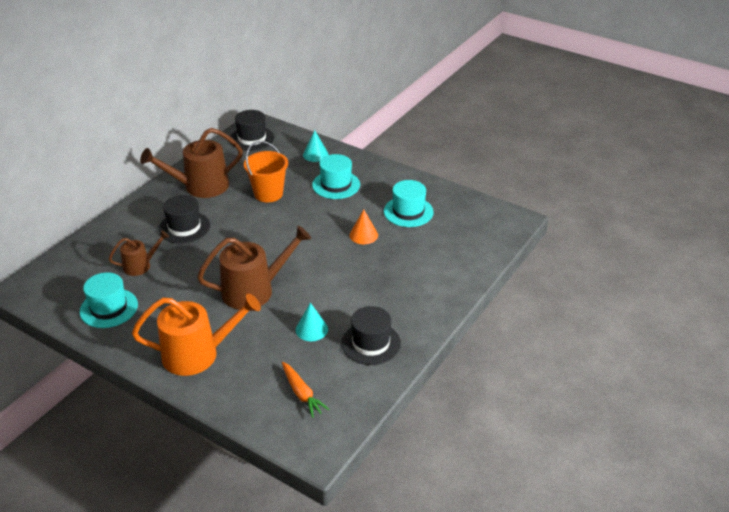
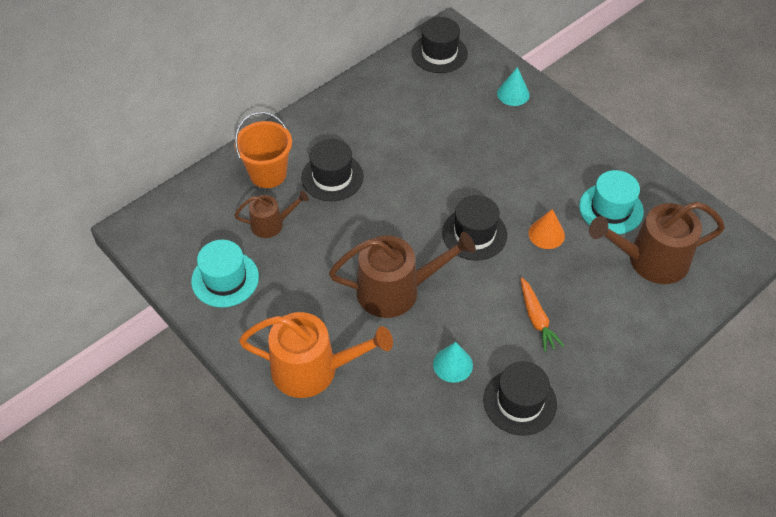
camera: 15 degrees right, 15 degrees up
brown watering can [140,128,243,198] -> brown watering can moved to [589,202,725,284]
orange bucket [244,141,288,202] -> orange bucket moved to [234,111,292,188]
orange carrot [282,362,329,418] -> orange carrot moved to [521,277,564,352]
turquoise hat [312,154,360,199] -> none
none -> black hat [442,195,507,261]

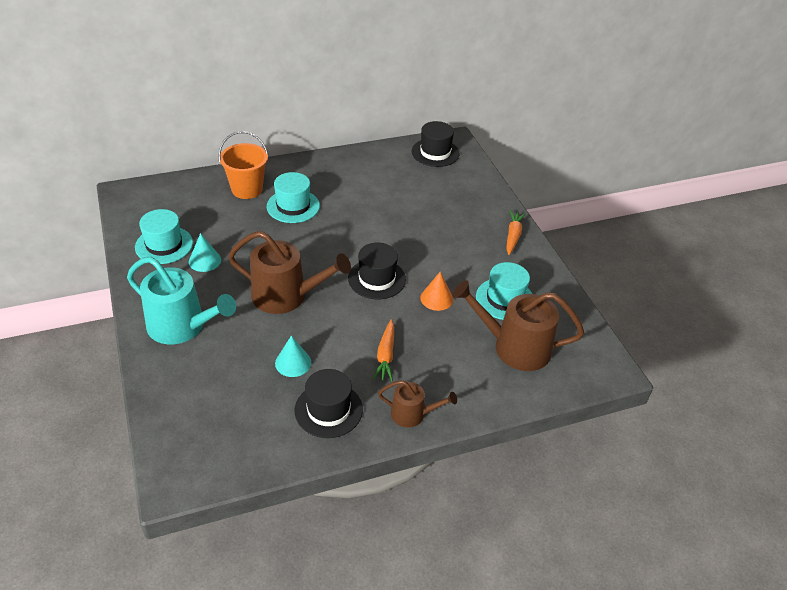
camera: 20 degrees right, 10 degrees down
brown watering can [234,191,309,238] -> brown watering can moved to [378,380,457,427]
orange watering can [239,312,393,398] -> turquoise watering can [127,257,236,344]
black hat [301,139,364,201] -> turquoise hat [267,172,320,223]
turquoise cone [497,67,530,106] -> turquoise cone moved to [189,233,221,272]
none -> orange carrot [506,210,526,255]

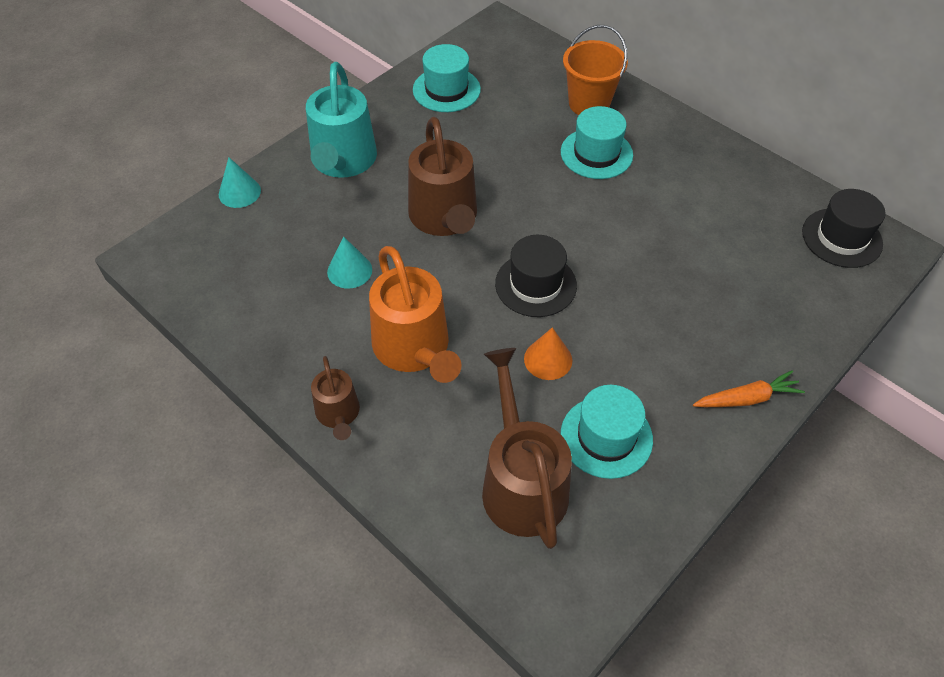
camera: 65 degrees right, 10 degrees up
turquoise cone [189,233,221,272] -> turquoise cone moved to [219,157,261,208]
black hat [295,369,363,438] -> none
orange carrot [373,319,394,381] -> orange watering can [369,246,462,383]

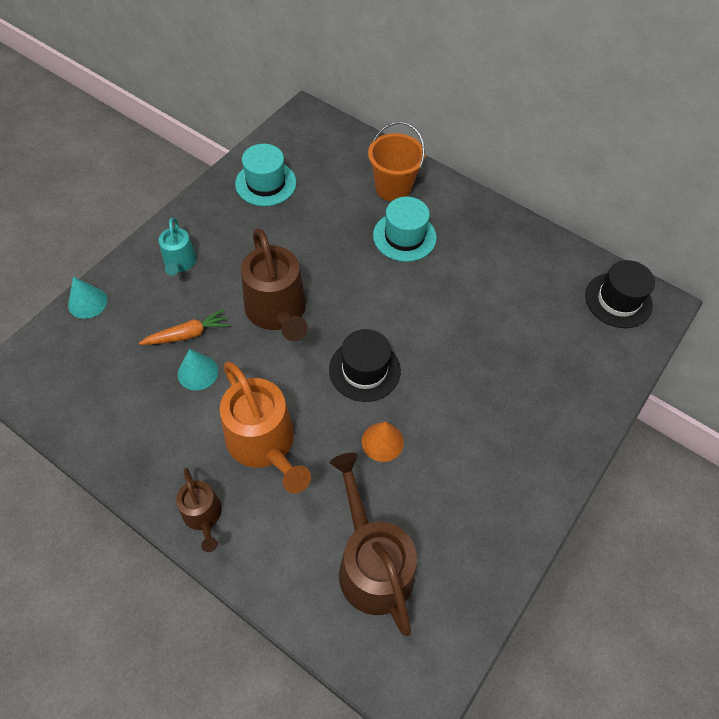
camera: 10 degrees left, 5 degrees up
turquoise watering can [306,62,377,178] -> turquoise watering can [159,218,197,276], size x0.55
turquoise hat [561,385,653,479] -> none
orange carrot [693,370,805,407] -> orange carrot moved to [139,309,229,345]

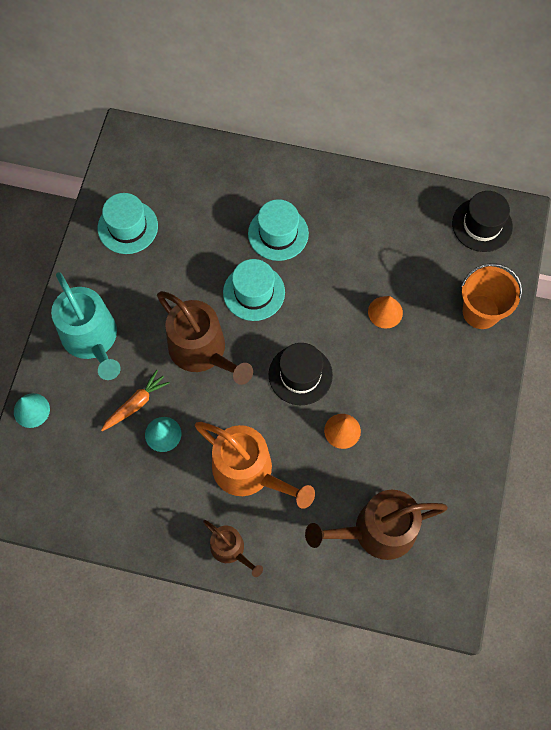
camera: 20 degrees left, 10 degrees up
turquoise watering can [159,218,197,276] -> turquoise watering can [51,272,121,380], size x1.82
brown watering can [330,453,417,636] -> brown watering can turned 60 degrees counterclockwise [305,490,448,560]
orange bucket [368,122,425,201] -> orange bucket moved to [461,263,522,329]
none -> turquoise hat [223,259,285,321]
none -> orange cone [368,296,403,329]

